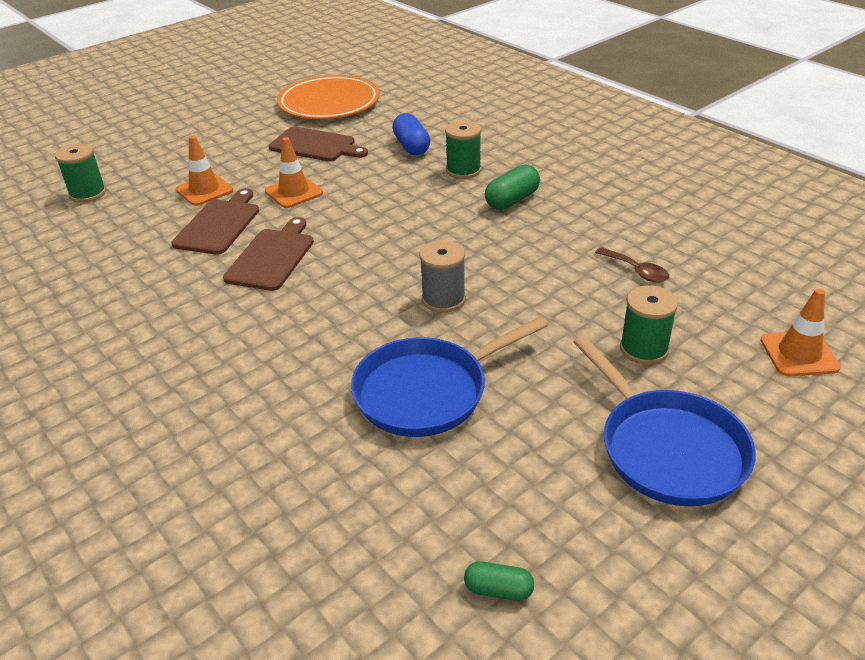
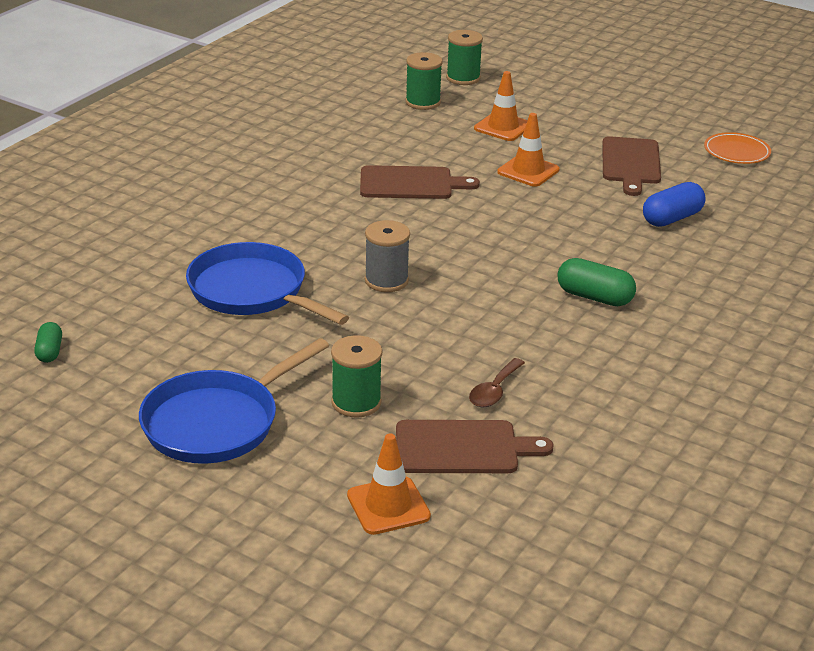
camera: 70 degrees right, 5 degrees down
brown cutting board [171,188,259,255] -> brown cutting board moved to [396,420,553,473]
orange plate [277,75,380,119] -> orange plate [704,132,771,164], size x0.52
green spool [445,120,481,179] -> green spool moved to [405,52,443,110]

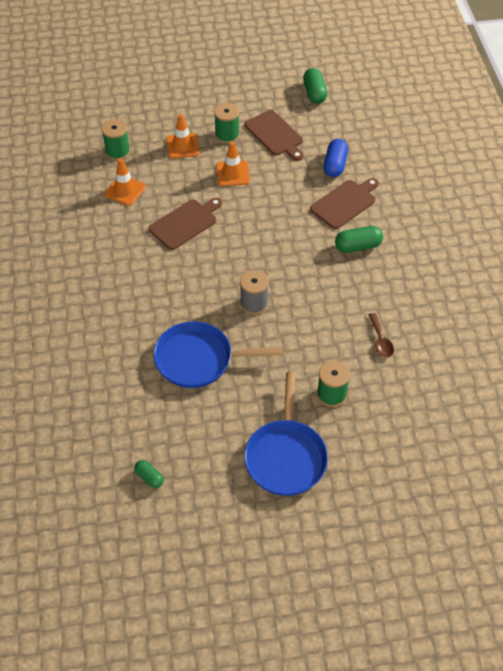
camera: 40 degrees left, 20 degrees up
orange traffic cone [347,433,431,535] -> orange traffic cone moved to [104,159,146,206]
brown cutting board [396,420,553,473] -> brown cutting board moved to [310,178,379,229]
green spool [446,30,483,85] -> green spool moved to [214,103,240,144]
orange plate [704,132,771,164] -> green capsule [303,68,327,104]

